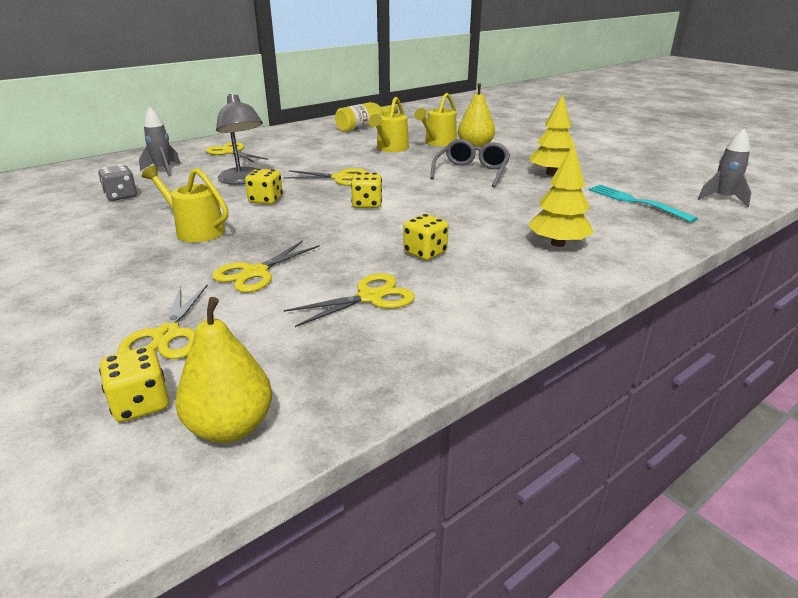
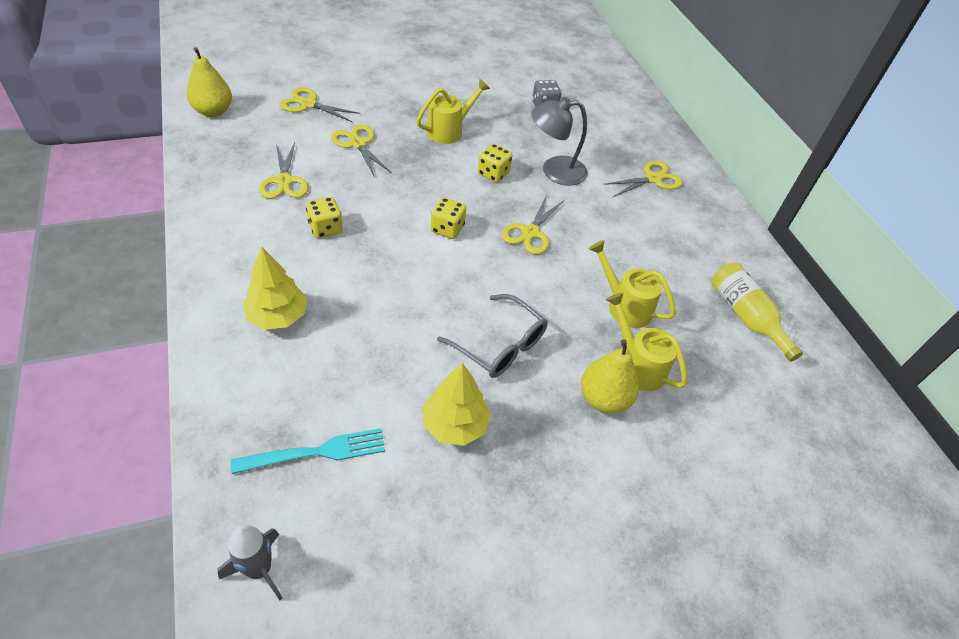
camera: 105 degrees right, 20 degrees up
yellow dice [99,346,169,422] -> none
grey rocket [139,107,181,177] -> none

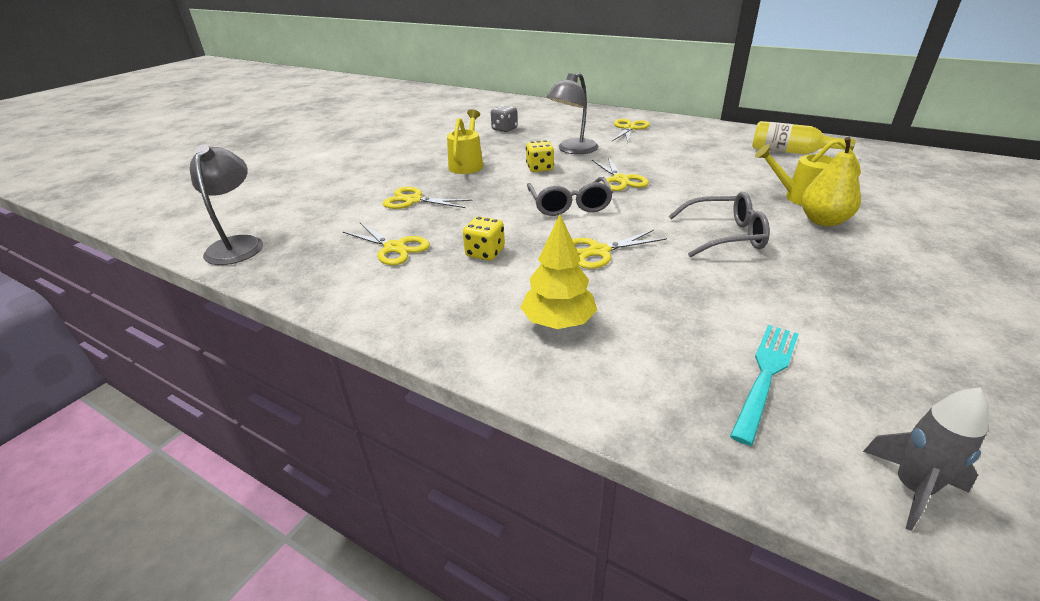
camera: 35 degrees left, 15 degrees down
yellow pear [187,47,232,117] -> grey lamp [190,144,263,265]
yellow scissors [280,87,360,122] -> yellow scissors moved to [572,230,667,269]
yellow tree [423,363,491,446] -> none
yellow dice [431,197,466,239] -> grey glasses [527,177,613,216]
yellow watering can [589,240,676,328] -> none

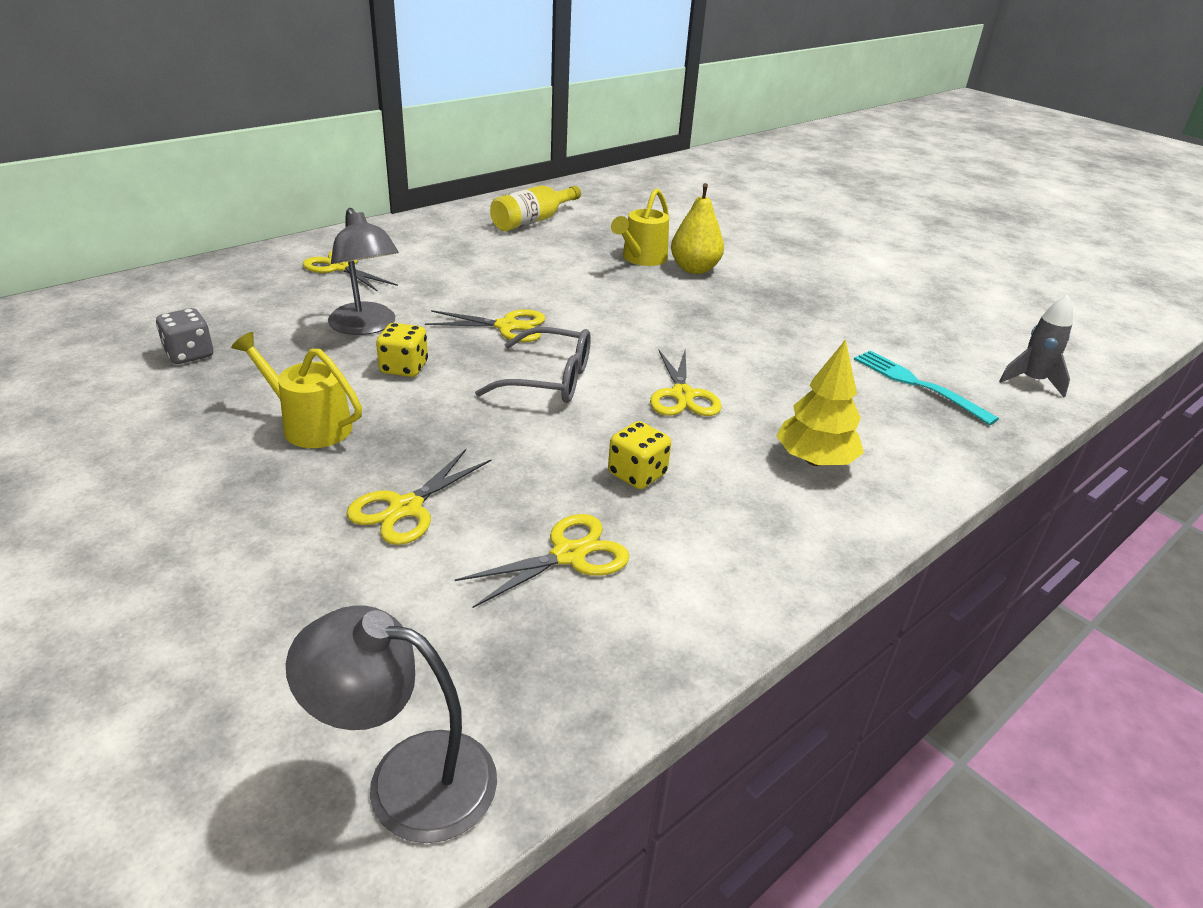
camera: 75 degrees left, 0 degrees up
grey glasses [669,192,770,257] -> none

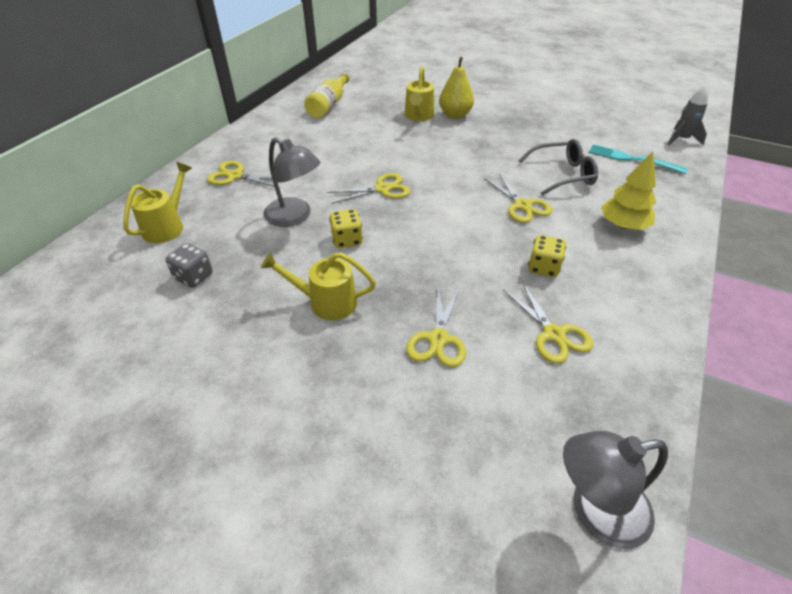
camera: 20 degrees left, 10 degrees up
yellow scissors [455,514,629,608] -> yellow scissors turned 120 degrees clockwise [503,283,593,363]
grey glasses [475,327,591,403] -> grey glasses moved to [518,139,598,196]
none -> yellow watering can [123,162,192,243]

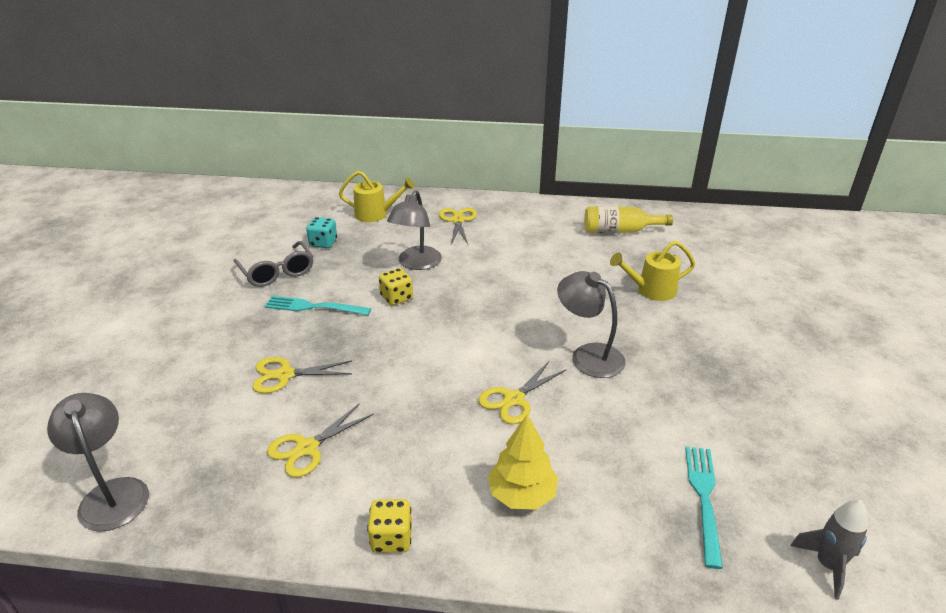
camera: 70 degrees right, 10 degrees down
grey dice [165,243,213,288] -> turquoise dice [306,217,337,248]
yellow watering can [261,252,376,320] -> turquoise fork [265,296,371,316]
yellow scissors [327,173,410,204] -> none
yellow pear [439,57,474,119] -> none
grey glasses [518,139,598,196] -> grey glasses moved to [234,241,313,287]
yellow dice [528,235,566,277] -> yellow dice moved to [367,499,412,553]
none -> grey lamp [557,271,626,378]

